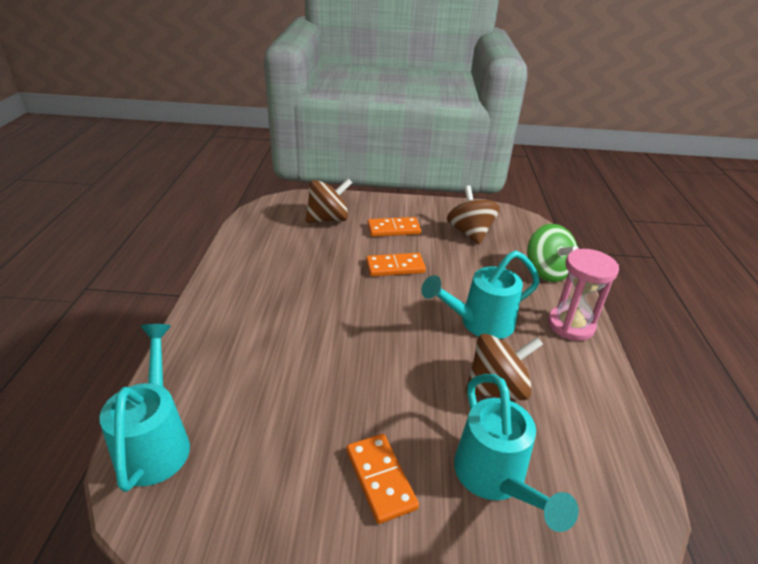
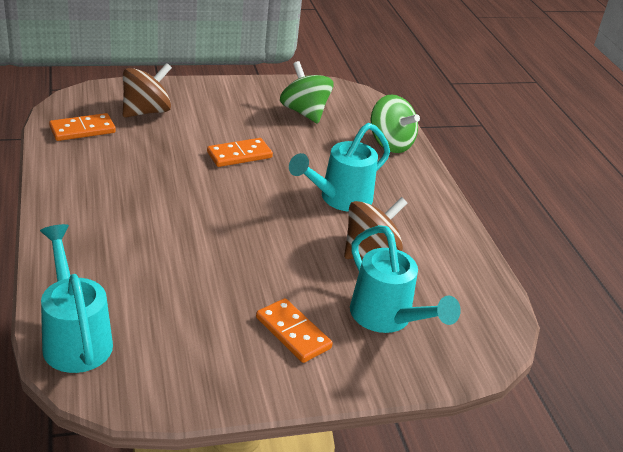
camera: 20 degrees left, 0 degrees up
orange domino [367,217,421,237] -> orange domino moved to [49,113,116,141]
brown spinning top [447,185,500,245] -> green spinning top [280,61,334,124]
pink hourglass [548,249,619,341] -> none

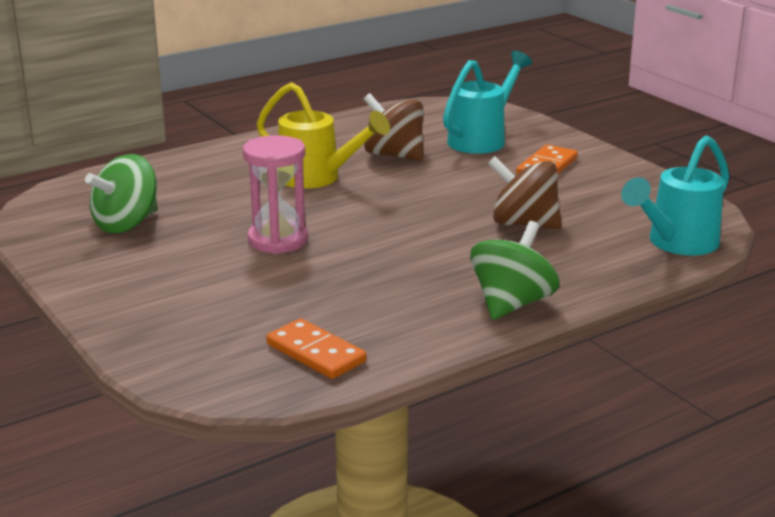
camera: 105 degrees left, 10 degrees down
brown spinning top [123,63,172,118] -> brown spinning top moved to [488,156,562,229]
orange domino [207,138,273,167] -> pink hourglass [243,135,308,254]
turquoise watering can [289,123,390,212] -> yellow watering can [257,82,390,188]
green spinning top [371,94,420,153] -> green spinning top moved to [470,221,560,320]

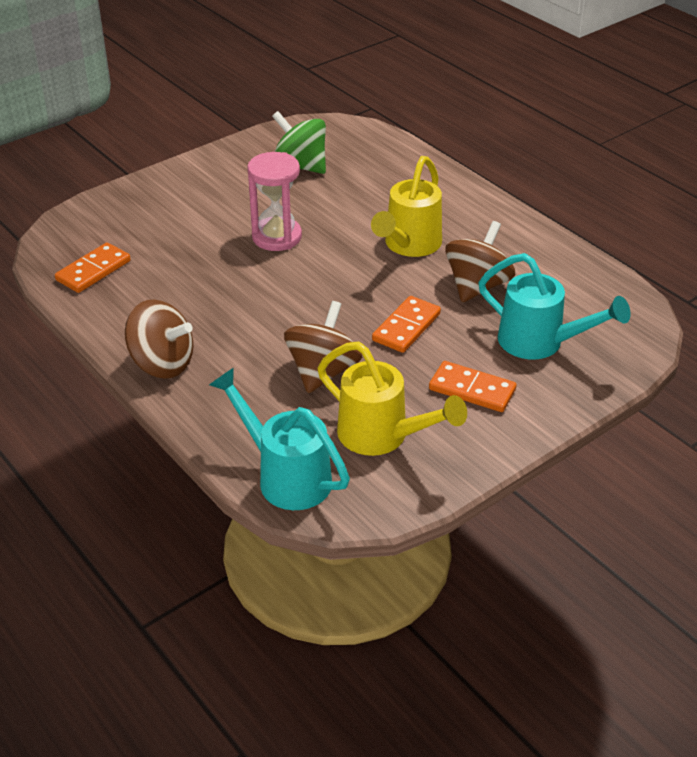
camera: 85 degrees right, 15 degrees up
green spinning top [470,221,560,320] -> brown spinning top [125,300,193,379]
none -> yellow watering can [317,342,467,456]
none -> orange domino [372,296,441,353]

